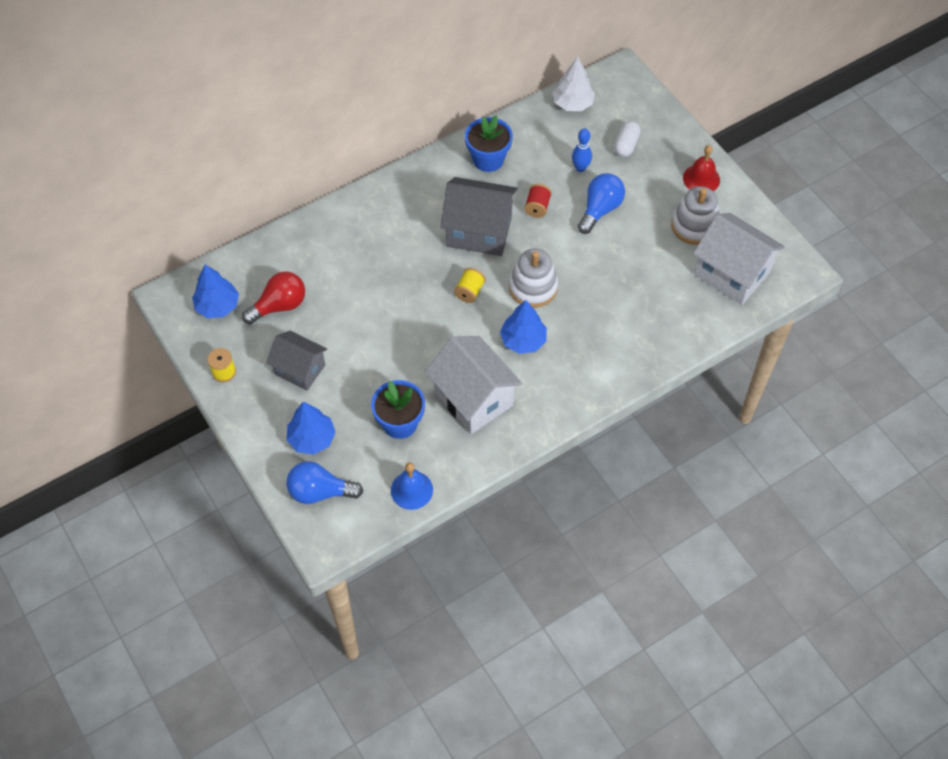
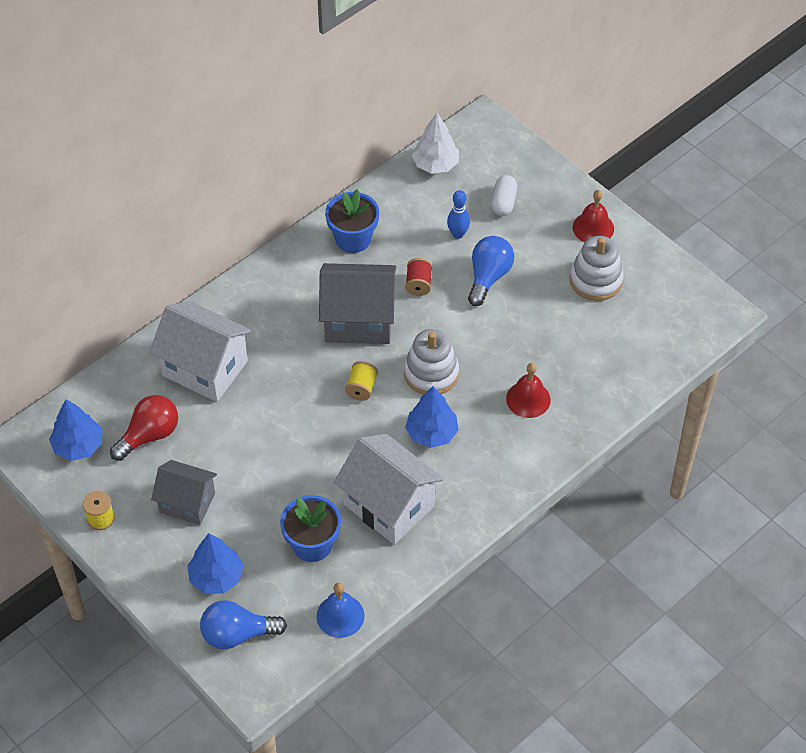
camera: 10 degrees left, 5 degrees down
white house [693,213,785,305] -> white house moved to [149,301,252,402]
none -> red bell [506,363,551,418]

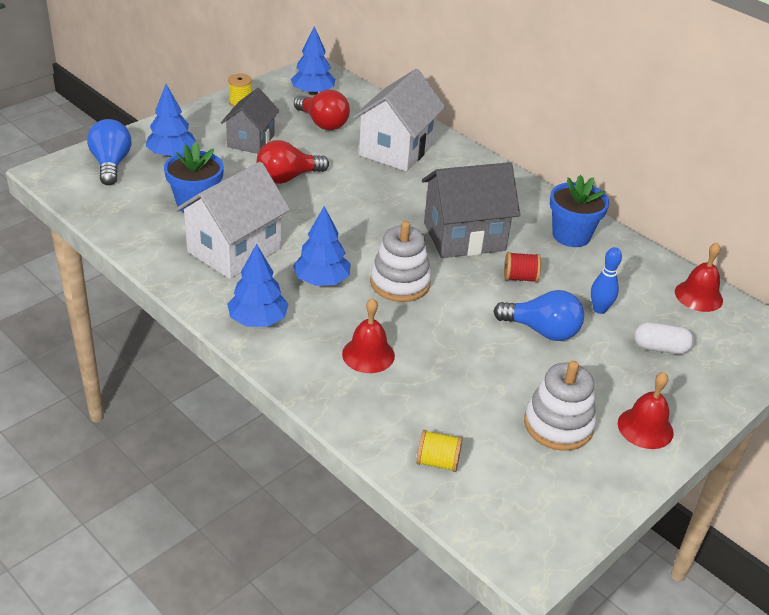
camera: 85 degrees right, 15 degrees down
blue bell [316,583,365,638] -> none
grey house [319,263,396,344] -> grey house turned 75 degrees clockwise [422,162,520,258]
yellow spool [345,361,378,401] -> yellow spool moved to [416,430,463,472]
white tree [412,113,459,174] -> red bell [675,242,723,312]
none -> blue tree [227,244,289,327]
none -> red light bulb [257,140,329,184]

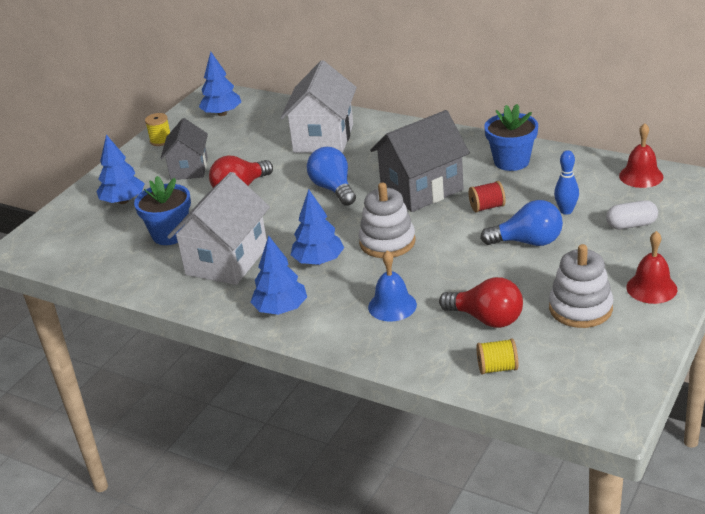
camera: 10 degrees left, 5 degrees down
blue light bulb [87,119,131,185] -> blue light bulb moved to [307,147,356,206]
red light bulb [294,90,350,130] -> red light bulb moved to [439,277,523,328]
red bell [342,298,395,373] -> blue bell [368,250,417,322]

